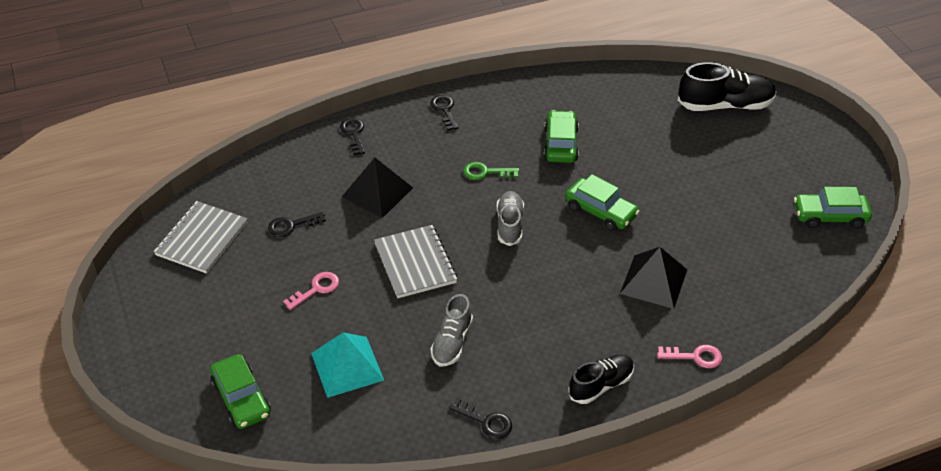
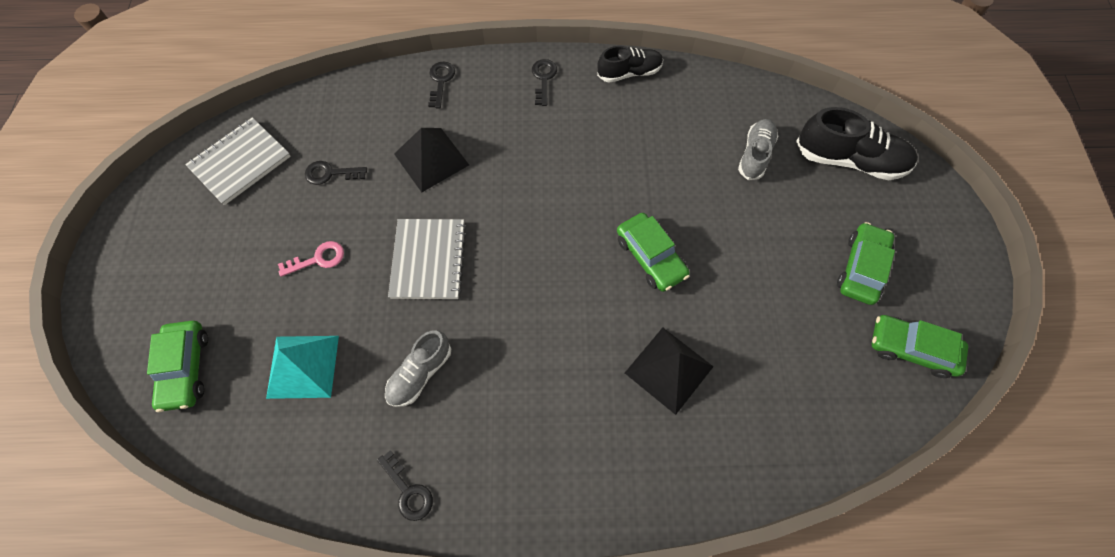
camera: 20 degrees right, 20 degrees up
green key [463,162,519,180] -> none
grey shoe [496,191,524,246] -> grey shoe moved to [738,119,778,180]
green car [544,110,579,163] -> green car moved to [837,222,895,305]
black shoe [568,355,634,404] -> black shoe moved to [597,46,663,83]
pink key [657,345,722,368] -> none

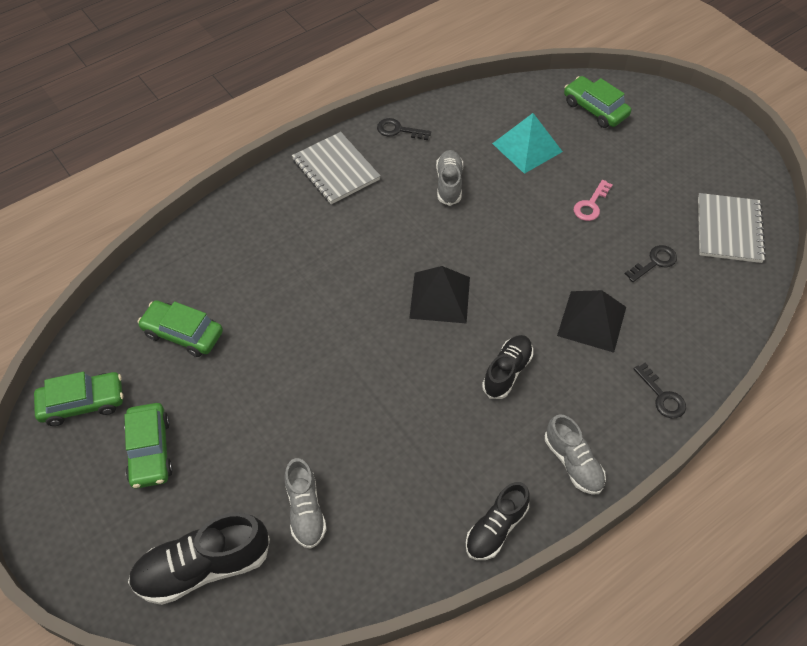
camera: 145 degrees right, 10 degrees down
grey notebook [388,219,466,299] -> grey notebook moved to [292,132,380,204]
black key [532,59,557,106] -> grey shoe [545,414,606,495]
green car [617,213,690,292] -> green car moved to [138,300,223,357]
black pyramid [625,328,713,415] -> black pyramid moved to [409,266,470,324]
none -> black shoe [482,335,533,399]

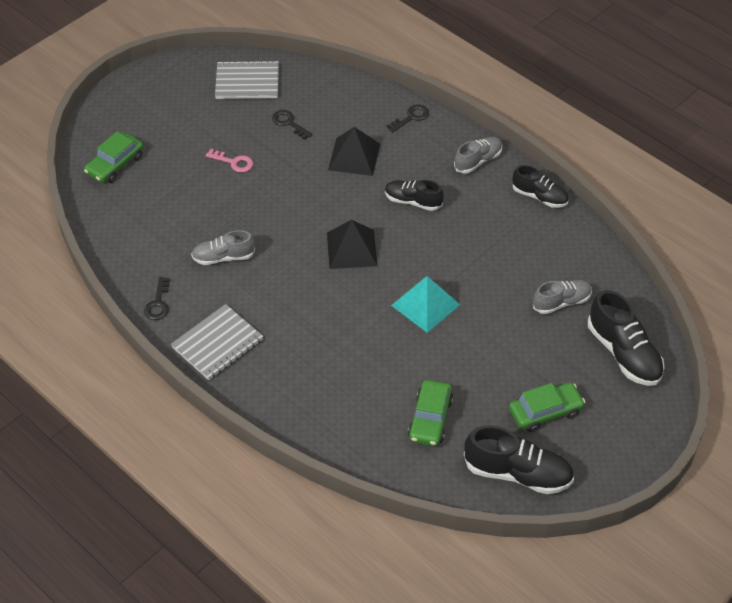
camera: 100 degrees left, 5 degrees down
green car [34,372,123,426] -> black shoe [464,425,574,494]
turquoise pyramid [492,113,563,174] -> turquoise pyramid moved to [391,276,460,333]

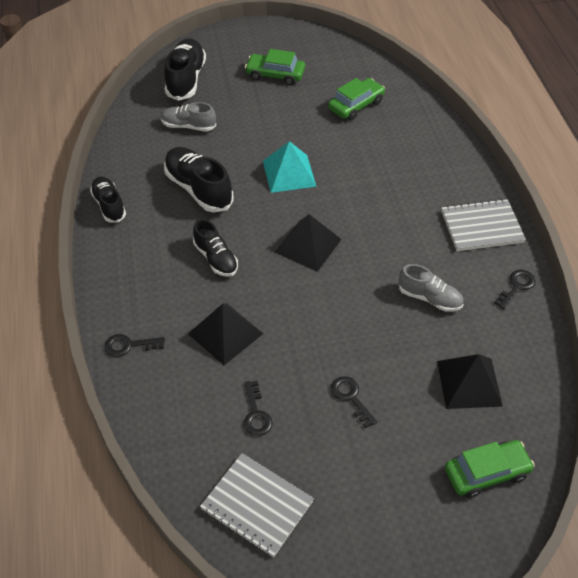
camera: 145 degrees left, 0 degrees up
pink key [206,149,253,172] -> black key [331,376,377,428]
grey shoe [454,137,502,174] -> none
black shoe [464,425,574,494] -> black shoe moved to [164,147,234,213]
none -> black pyramid [437,354,503,409]

